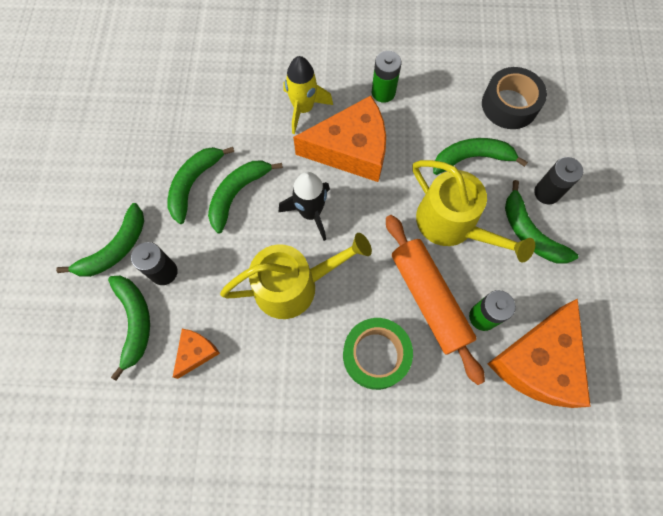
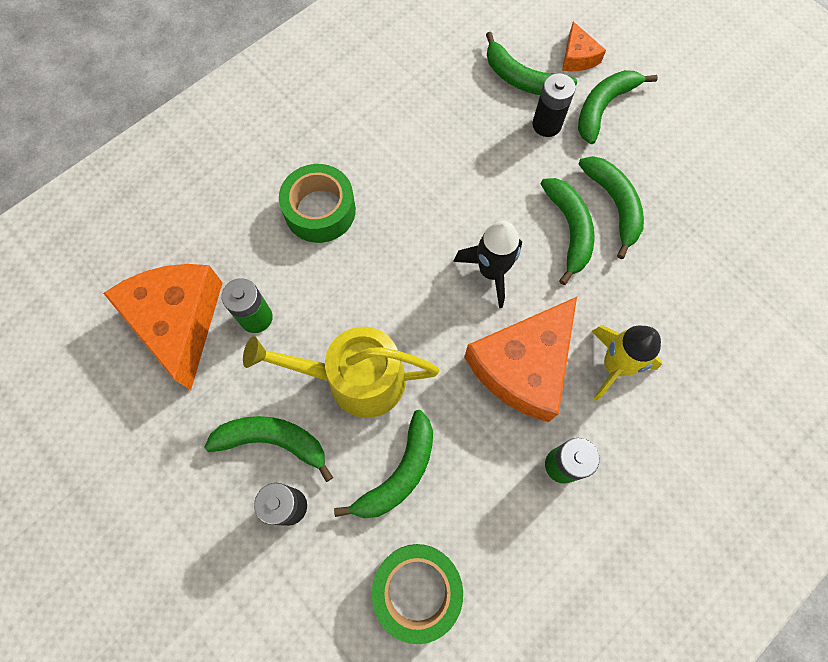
camera: 135 degrees right, 0 degrees up
green banana [56,203,144,277] -> green banana turned 45 degrees clockwise [578,70,658,144]
orange cheese [173,329,220,379] -> orange cheese moved to [562,21,606,71]
yellow watering can [220,233,372,319] -> none
orange rolling pin [386,215,485,385] -> none
black tape [482,67,547,129] -> green tape [372,544,463,644]

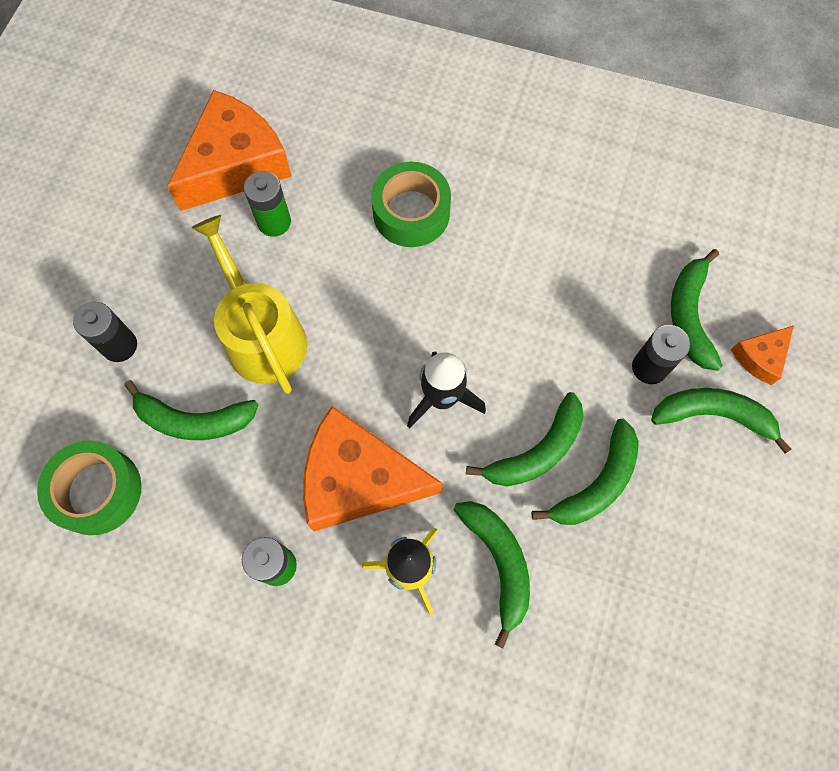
camera: 60 degrees right, 0 degrees up
green banana [205,416,333,482] -> green banana moved to [454,501,530,648]

